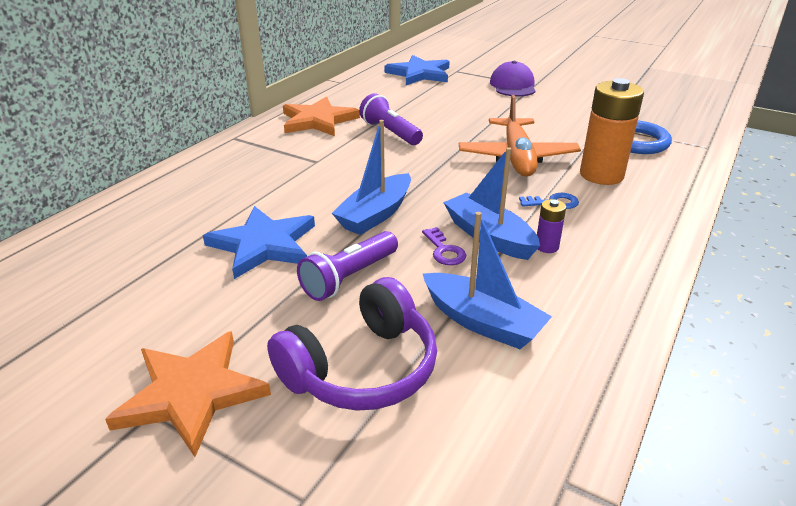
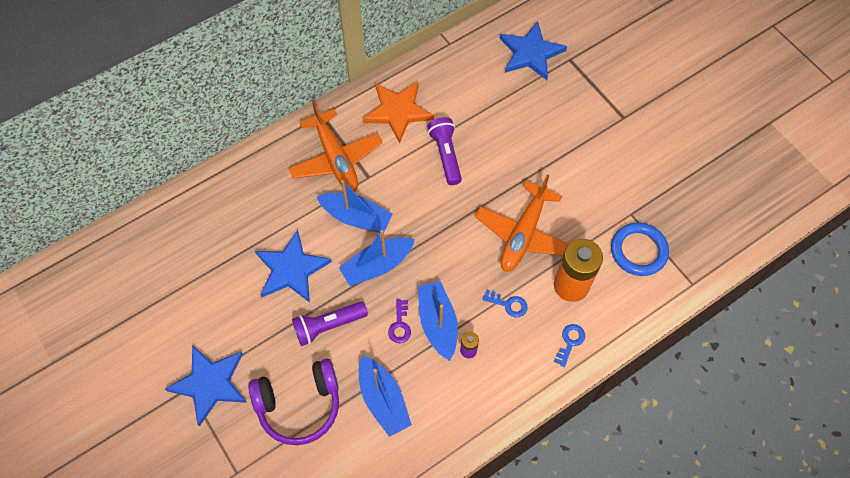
camera: 25 degrees right, 30 degrees up
orange star [105,331,271,457] -> blue star [165,345,247,427]
purple cap [490,61,535,97] -> none
none -> orange plane [288,101,383,193]
none -> blue boat [316,180,393,233]
none -> blue key [554,324,585,367]

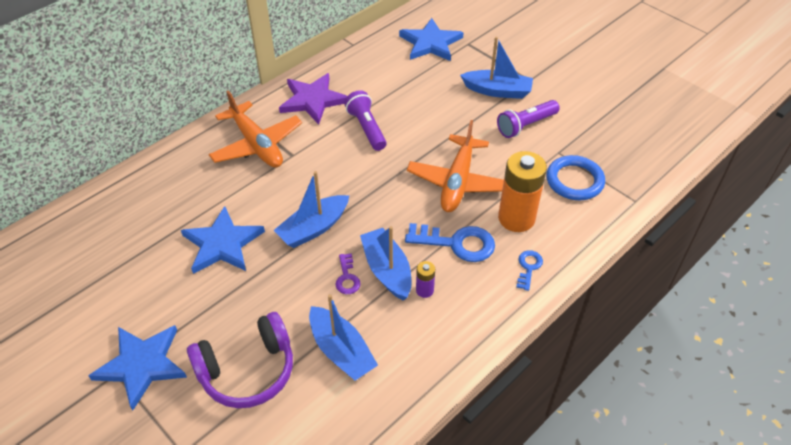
camera: 10 degrees left, 15 degrees down
purple flashlight [292,301,368,346] -> purple flashlight moved to [497,100,560,138]
blue boat [316,180,393,233] -> blue boat moved to [460,37,533,99]
orange star [363,82,434,143] -> purple star [279,73,347,124]
blue key [482,289,528,318] -> blue key [405,223,495,262], size x1.86

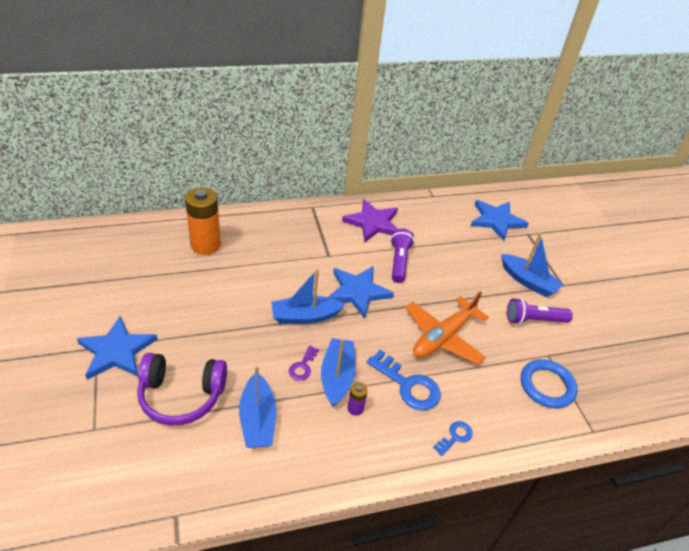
camera: 25 degrees right, 5 degrees down
blue star [181,206,265,274] -> blue star moved to [328,266,394,318]
orange plane [209,90,302,168] -> none
orange battery [498,151,547,232] -> orange battery moved to [185,187,221,255]

